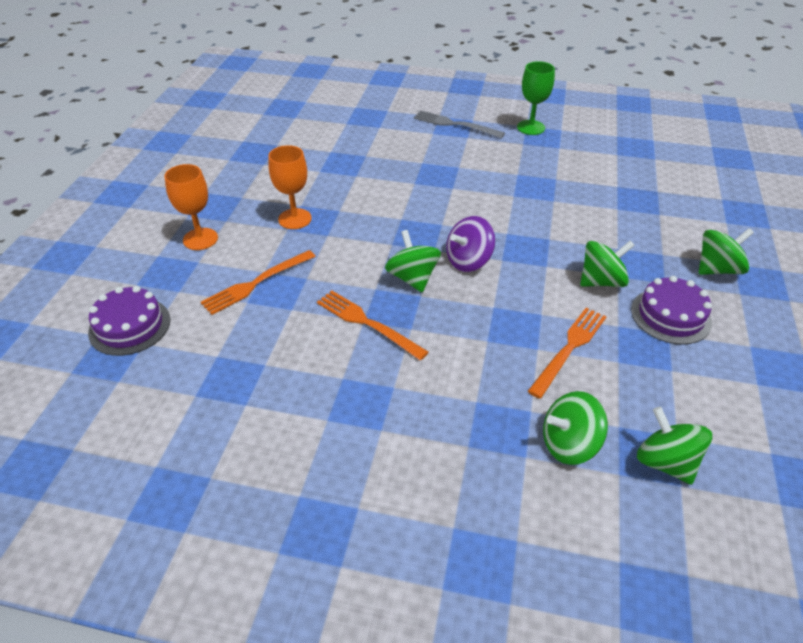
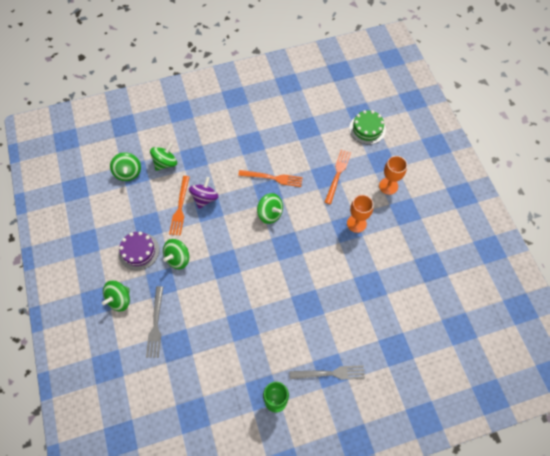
camera: 150 degrees right, 20 degrees up
purple cake [88,286,170,356] -> green cake [349,110,386,145]
purple spinning top [446,216,495,272] -> purple spinning top moved to [189,177,219,209]
green spinning top [637,407,712,485] -> green spinning top turned 45 degrees clockwise [110,152,141,181]
none -> grey fork [146,286,163,358]

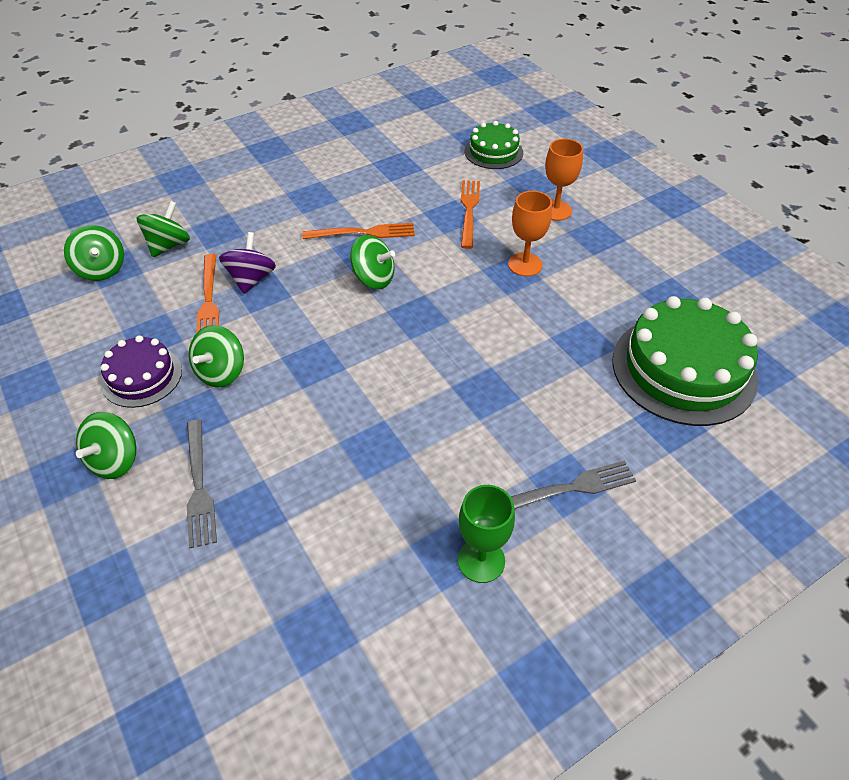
camera: 15 degrees left, 15 degrees down
none -> green cake [612,296,758,426]

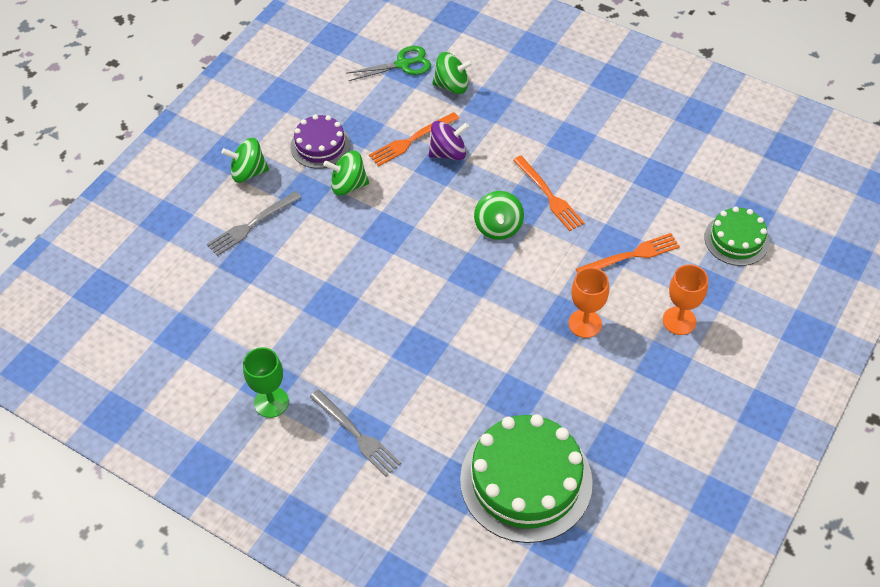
camera: 65 degrees right, 5 degrees up
green spinning top [64,225,124,281] -> green scissors [346,46,431,81]

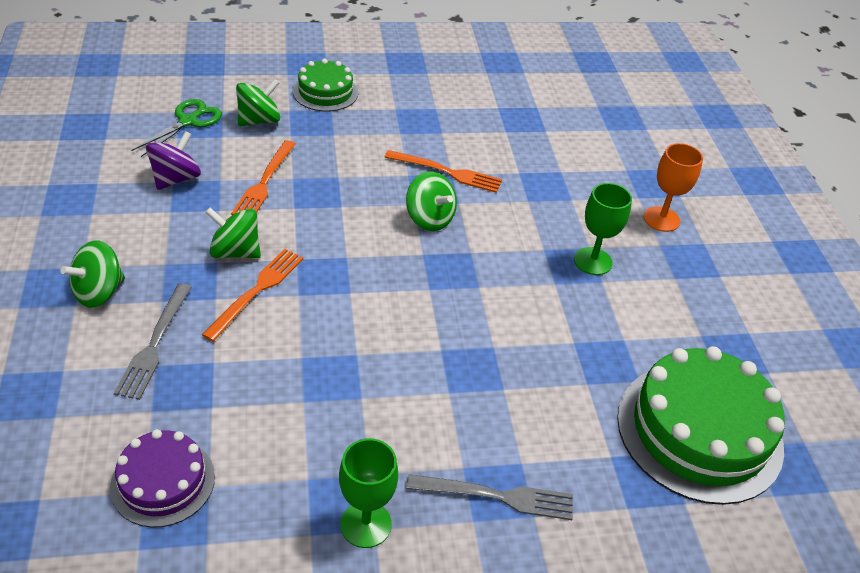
camera: 45 degrees left, 10 degrees down
purple cake [290,114,351,169] -> purple cake moved to [110,429,215,527]
green spinning top [323,151,369,196] -> green spinning top turned 60 degrees clockwise [205,208,261,258]
purple spinning top [429,121,469,160] -> purple spinning top moved to [146,131,201,190]
orange goblet [568,267,609,338] -> green goblet [574,183,632,275]
orange fork [576,233,680,273] -> orange fork moved to [202,249,304,342]
green cake [704,206,769,266] -> green cake moved to [293,59,358,112]

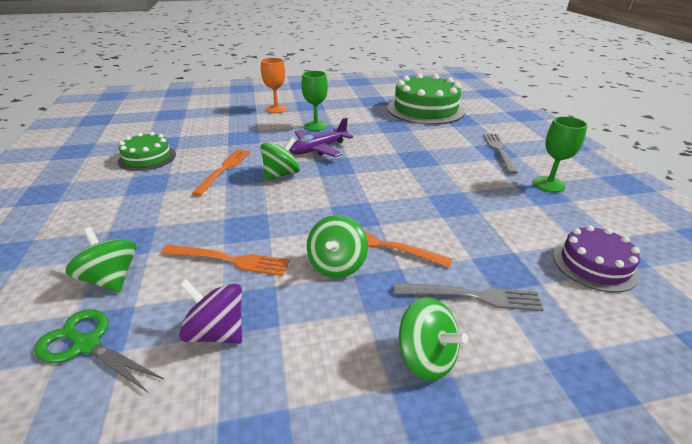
camera: 90 degrees left, 10 degrees down
green cake [293,59,358,112] -> green cake moved to [118,132,176,171]
none -> purple plane [289,118,353,157]

